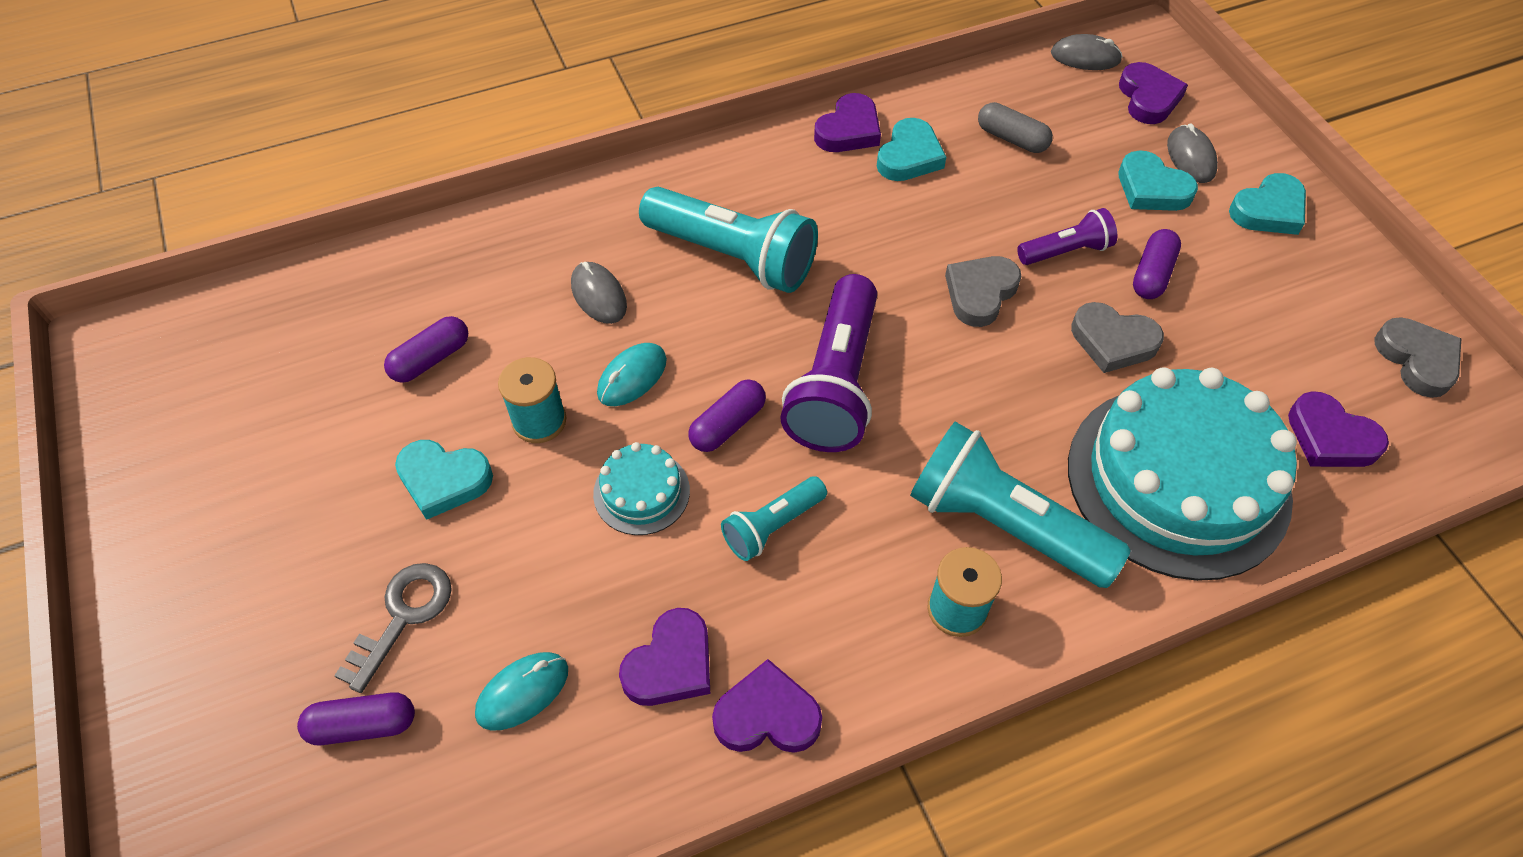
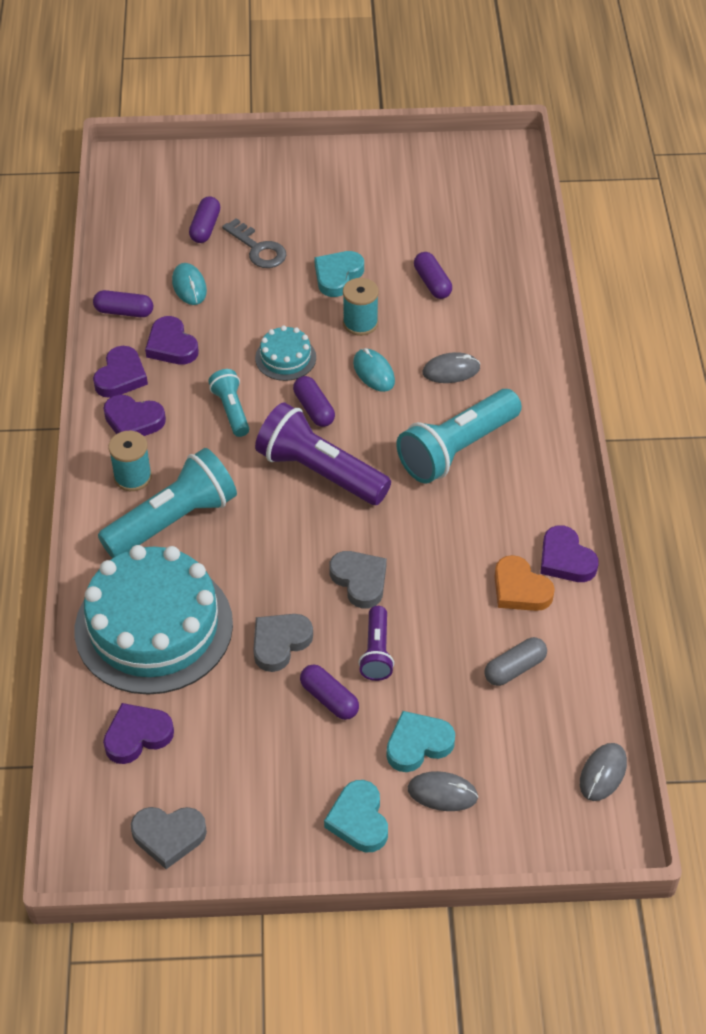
camera: 110 degrees right, 5 degrees down
turquoise heart [877,118,946,181] -> orange heart [494,555,555,611]
purple heart [1119,62,1188,124] -> purple heart moved to [103,395,166,436]
none -> purple capsule [93,290,153,317]

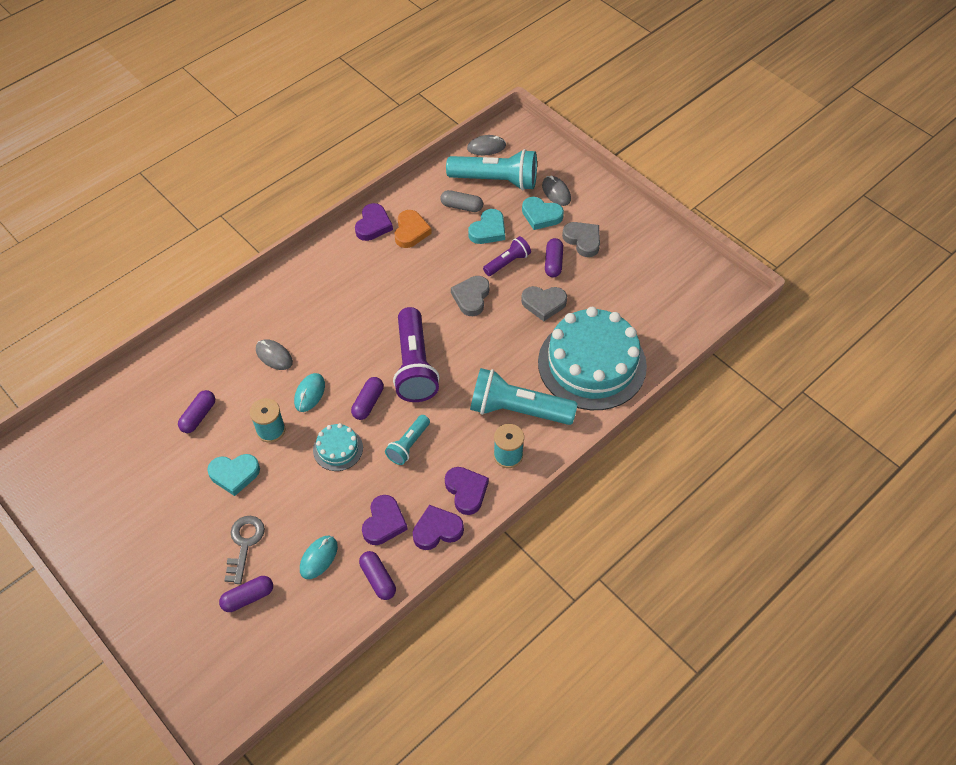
camera: 130 degrees left, 5 degrees up
purple heart [103,703,174,764] -> none
grey heart [131,807,207,869] -> grey heart moved to [562,222,600,257]
turquoise heart [324,780,388,852] -> turquoise heart moved to [468,209,505,244]
turquoise flashlight [396,389,522,484] -> turquoise flashlight moved to [446,149,537,190]

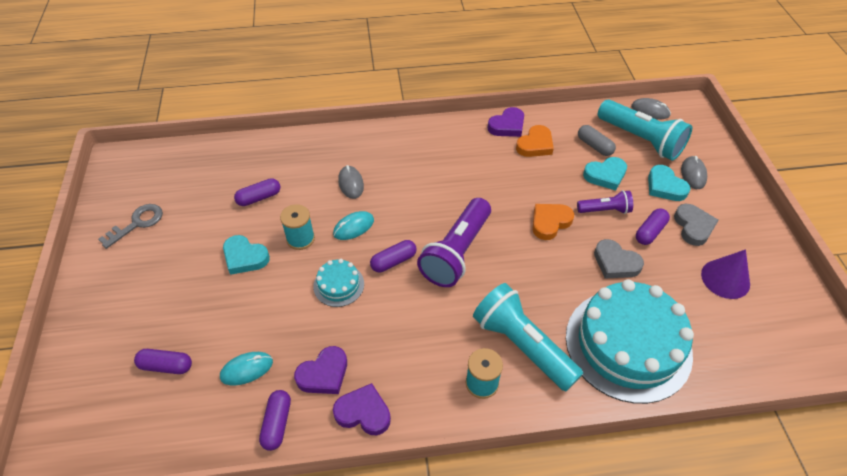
camera: 35 degrees right, 5 degrees down
grey key [224,516,265,584] -> grey key moved to [98,204,163,249]
turquoise flashlight [385,415,430,465] -> none
purple heart [445,467,489,515] -> none
grey heart [451,276,490,316] -> orange heart [532,204,574,240]
none -> purple cone [701,249,750,299]

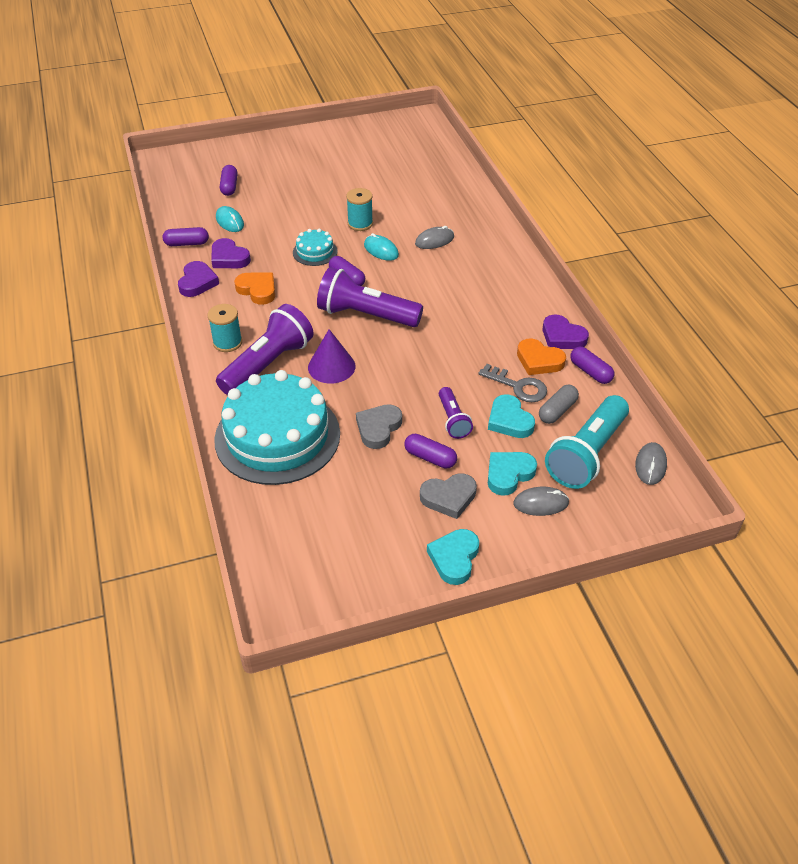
camera: 80 degrees right, 5 degrees down
grey key [98,204,163,249] -> grey key moved to [478,364,547,402]
turquoise heart [223,235,270,275] -> turquoise heart moved to [427,529,479,585]
purple capsule [234,178,280,206] -> purple capsule moved to [570,347,614,384]
turquoise flashlight [473,283,583,391] -> purple flashlight [216,304,314,395]
orange heart [532,204,574,240] -> orange heart moved to [234,273,275,305]
purple cone [701,249,750,299] -> purple cone moved to [308,329,356,383]

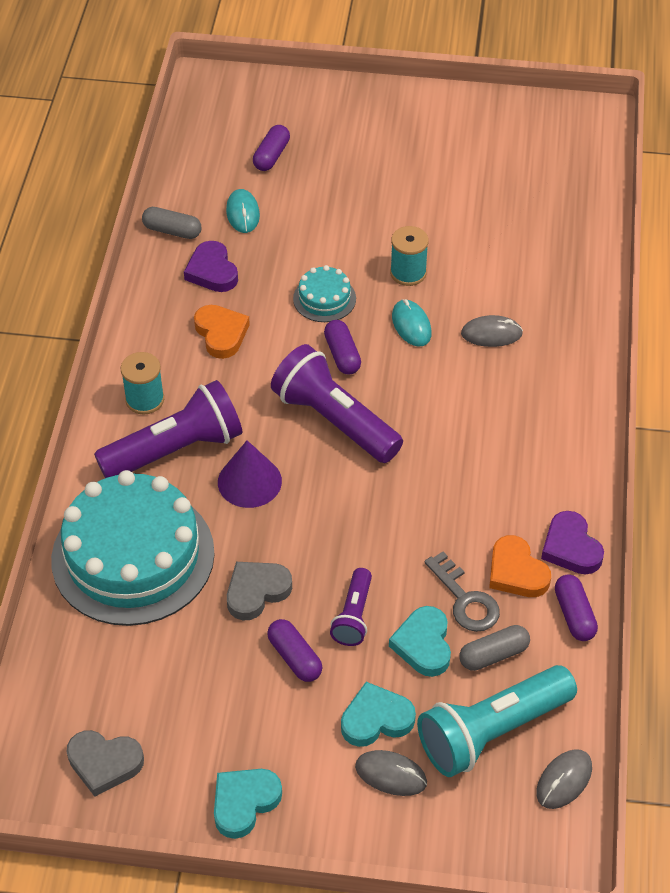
camera: 25 degrees right, 5 degrees up
purple capsule [163,227,209,246] -> grey capsule [142,207,202,239]
purple heart [178,261,219,297] -> none
grey heart [420,473,477,519] -> grey heart moved to [67,730,144,797]

